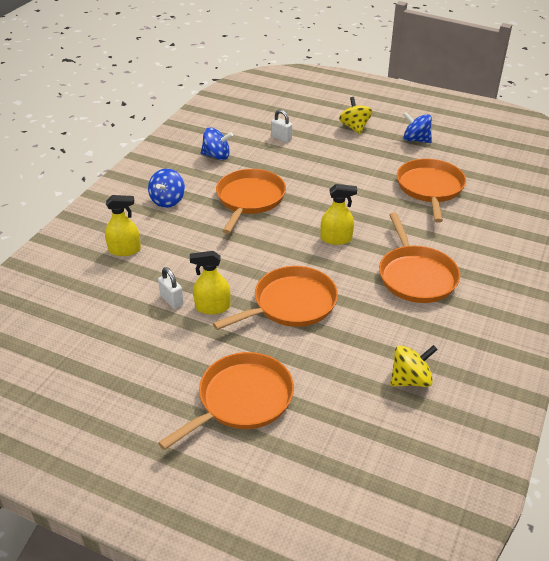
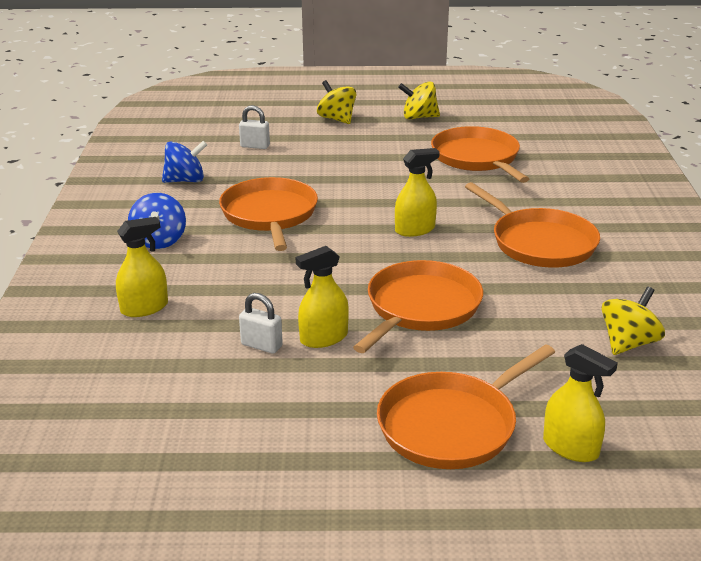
camera: 25 degrees left, 10 degrees down
orange pan [158,352,294,450] -> orange pan turned 150 degrees counterclockwise [377,344,555,469]
blue spinning top [403,112,432,143] -> yellow spinning top [398,81,440,119]
none -> yellow spray bottle [543,344,618,462]

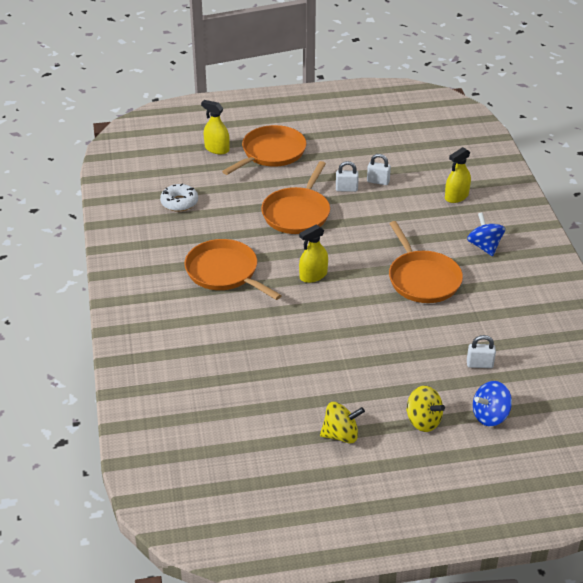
camera: 170 degrees right, 10 degrees up
blue spinning top [162,141,207,183] -> blue spinning top moved to [473,381,512,426]
yellow spray bottle [295,246,349,348] -> white padlock [336,161,359,192]
orange pan [431,126,529,183] -> none
yellow spinning top [602,287,665,355] -> white donut [160,184,198,212]

